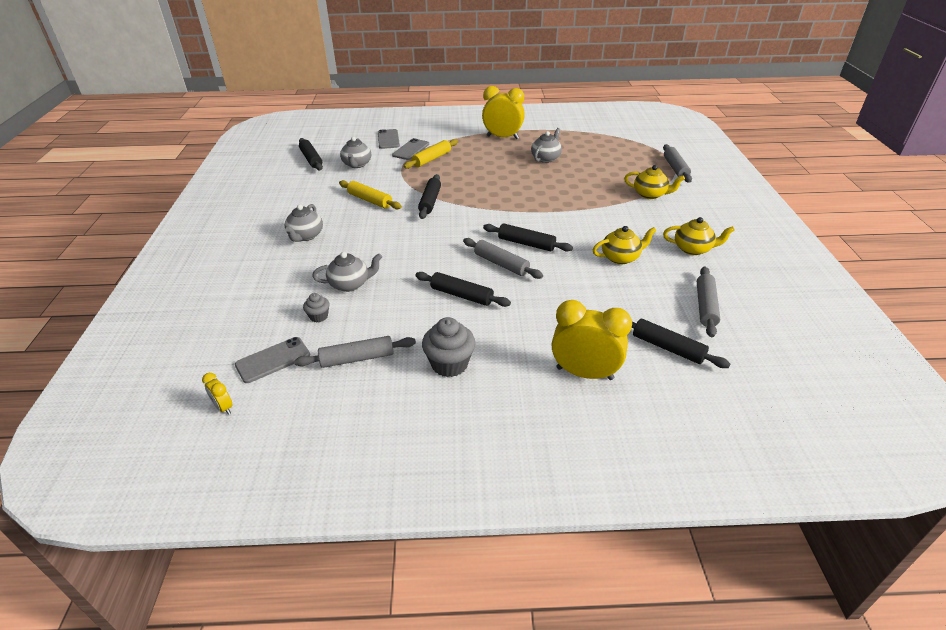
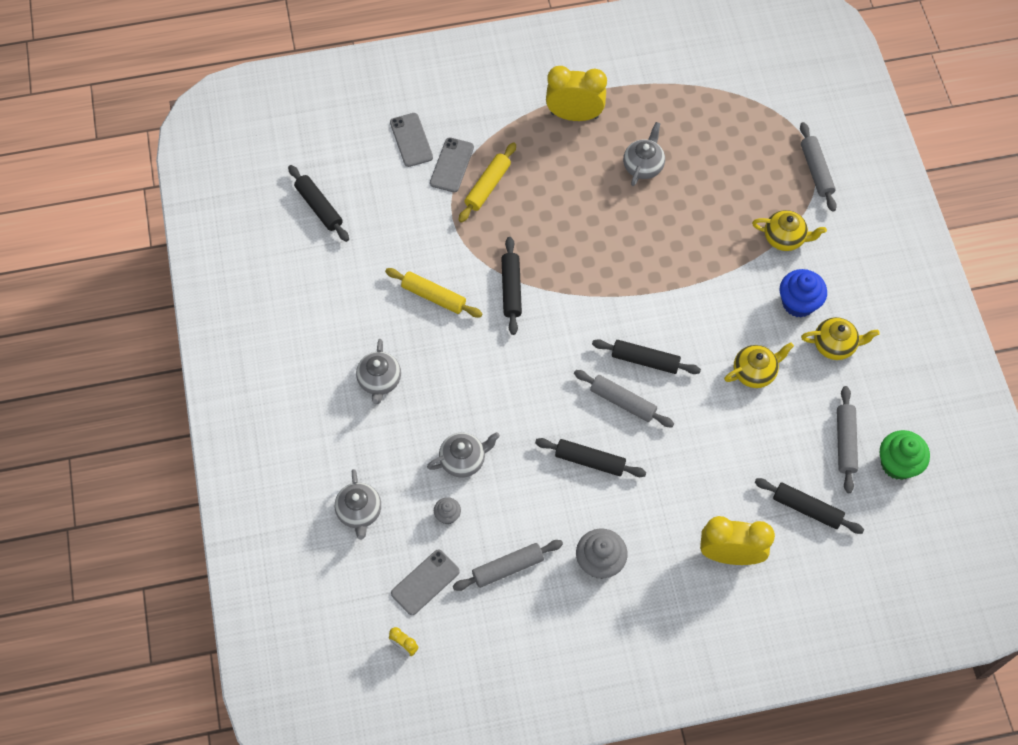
camera: 10 degrees left, 25 degrees up
grey teapot [340,137,371,168] -> grey teapot moved to [335,469,381,540]
none -> blue cupcake [780,269,827,317]
none -> green cupcake [880,430,930,480]

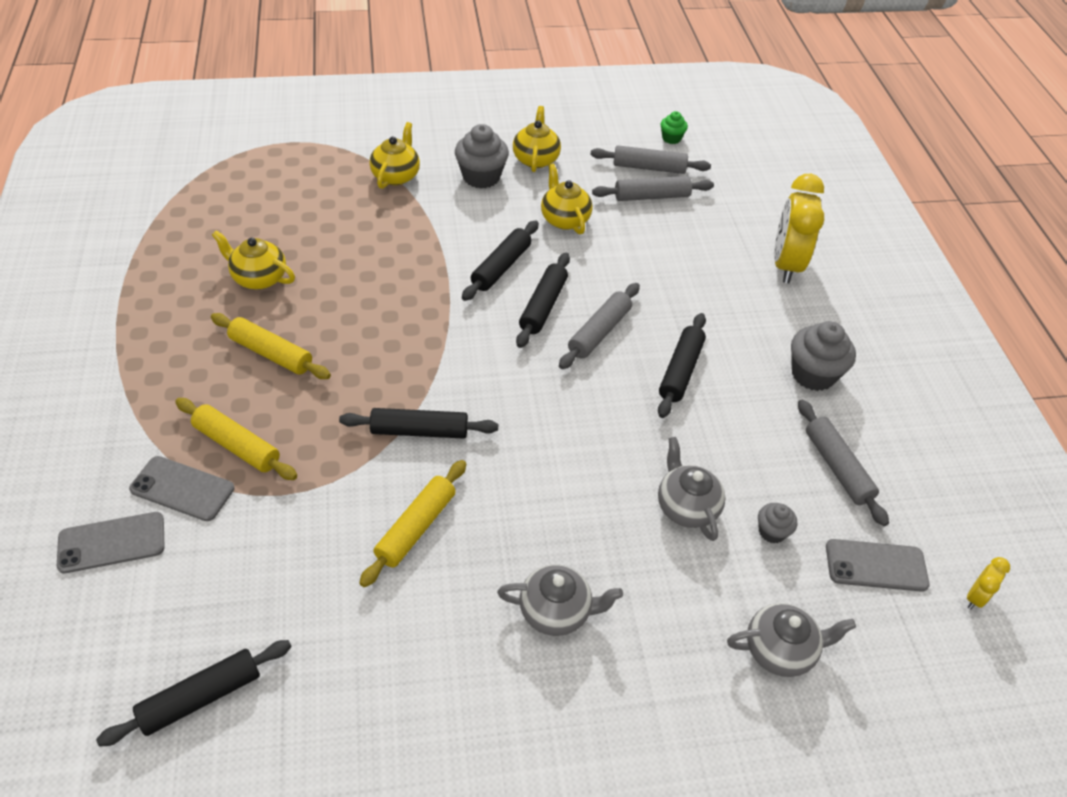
camera: 90 degrees left, 15 degrees down
grey phone [391,550,460,615] -> grey phone turned 45 degrees counterclockwise [826,539,930,592]
yellow clock [546,66,607,121] -> none
grey teapot [623,122,665,186] -> yellow teapot [212,230,295,289]
black rolling pin [755,478,864,534] -> black rolling pin moved to [462,220,539,301]
blue cupcake [780,269,827,317] -> grey cupcake [455,124,509,188]
grey rolling pin [800,122,837,212] -> grey rolling pin moved to [592,176,714,201]
green cupcake [880,430,930,480] -> green cupcake [661,111,688,144], size x0.54
none -> yellow rolling pin [211,313,331,379]

